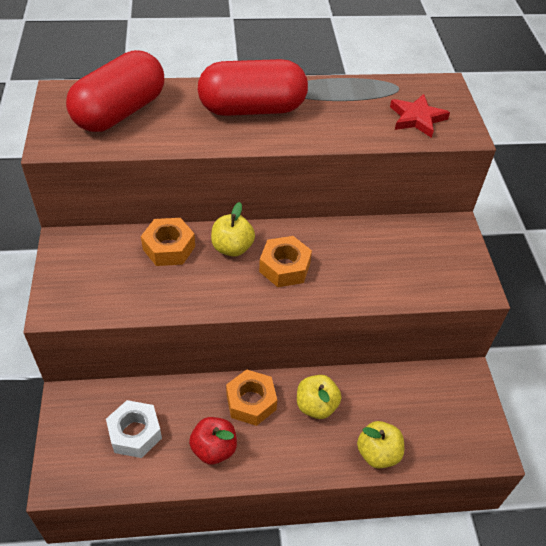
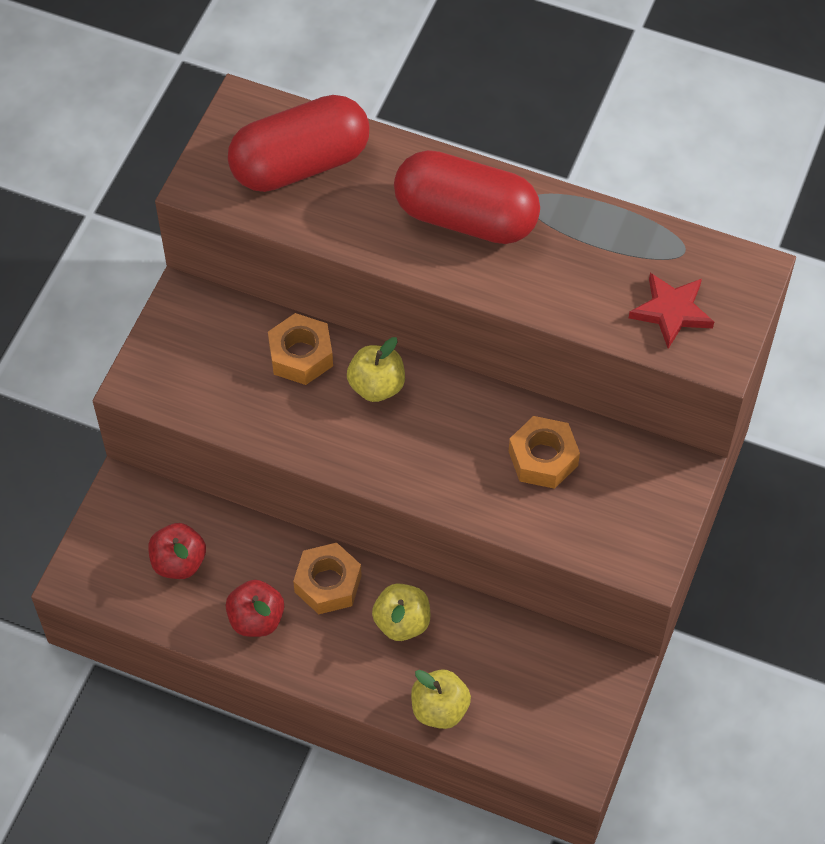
camera: 30 degrees right, 10 degrees up
white nut [106,400,162,458] -> red apple [148,523,206,579]
orange nut [259,236,312,287] -> orange nut moved to [509,416,580,489]

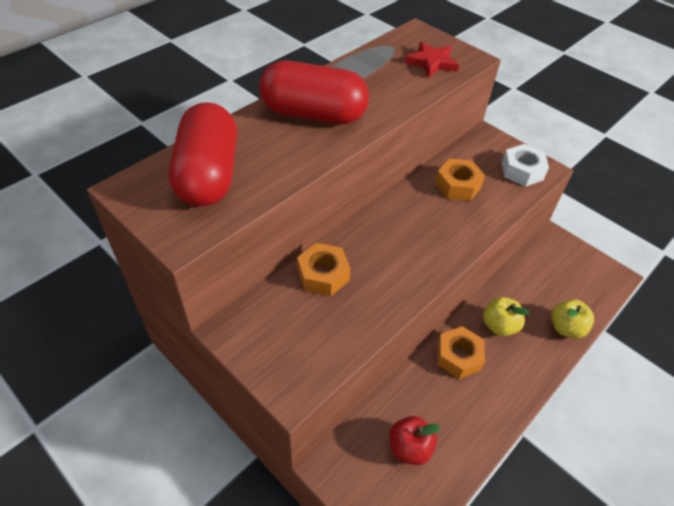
camera: 70 degrees left, 10 degrees down
red apple [226,580,284,637] -> none
yellow apple [347,337,405,402] -> none
red capsule [394,150,540,244] -> red capsule turned 60 degrees clockwise [259,61,369,124]
none -> white nut [502,144,549,187]

